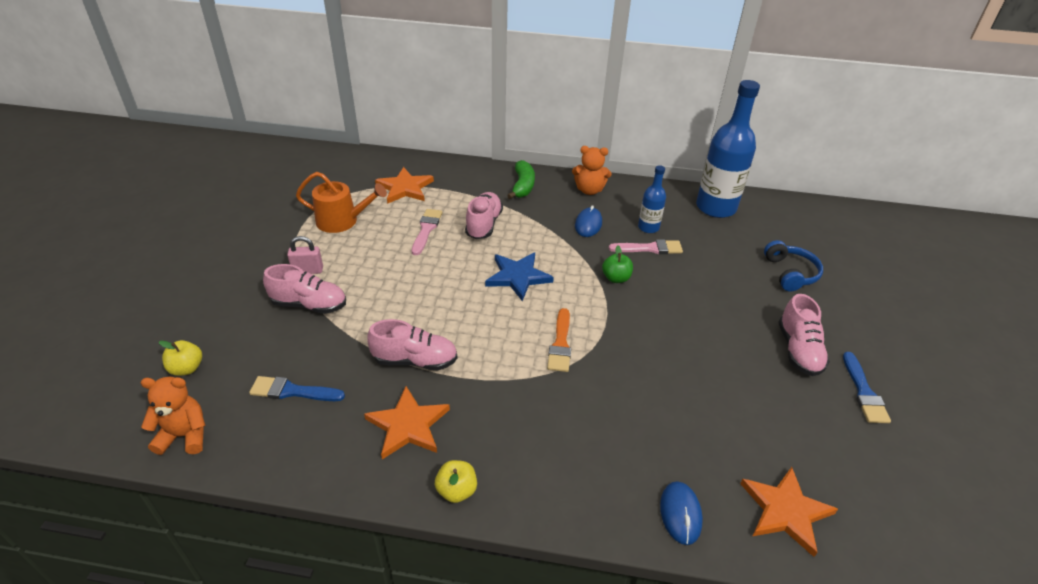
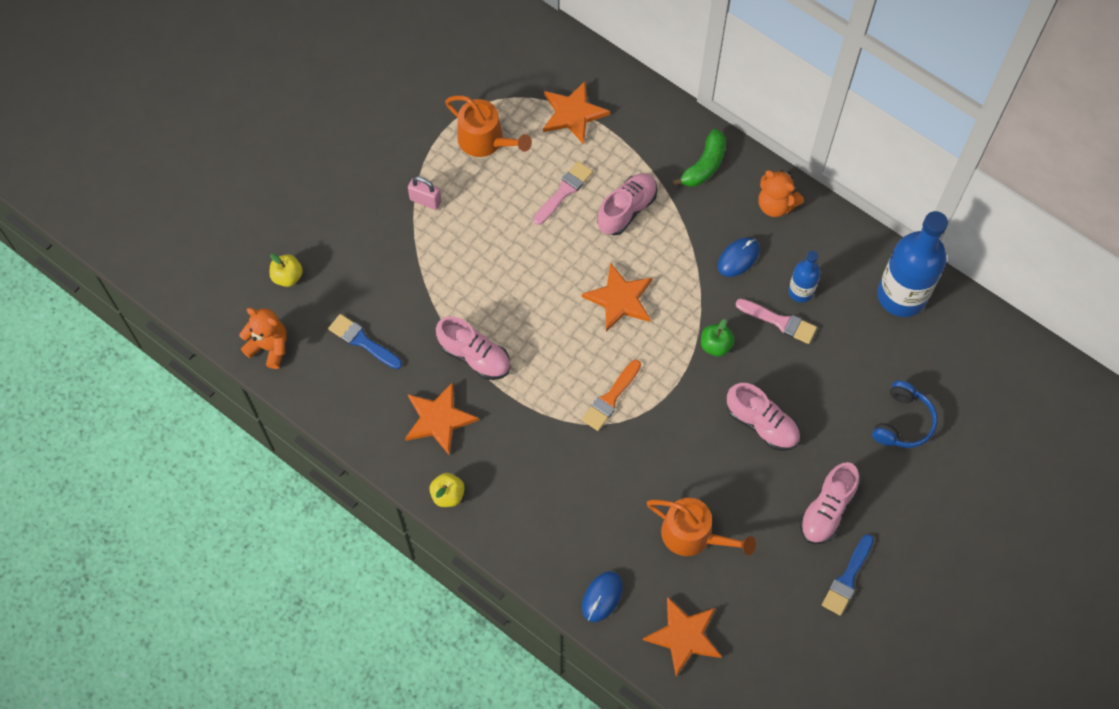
camera: 30 degrees right, 25 degrees up
pink shoe [263,264,346,314] -> pink shoe moved to [727,383,800,451]
blue star [485,253,554,301] -> orange star [582,262,652,332]
none -> orange watering can [647,498,756,556]

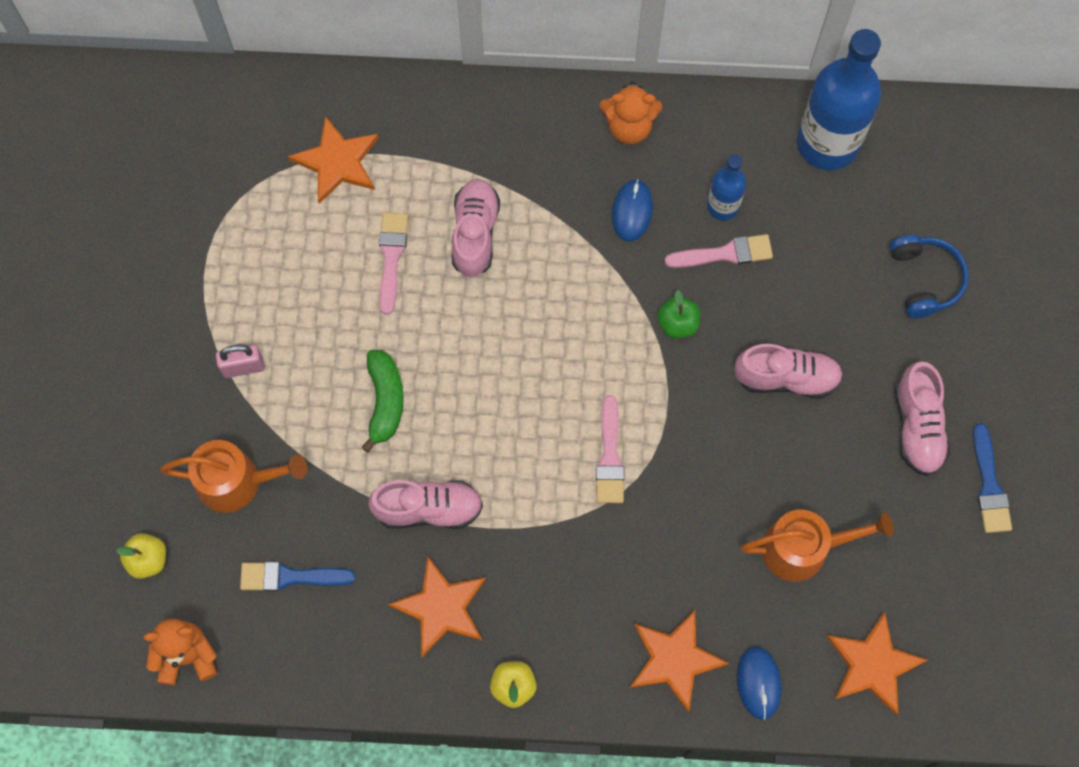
camera: 35 degrees left, 5 degrees up
orange watering can [445,95,532,157] -> orange watering can moved to [160,440,307,513]
orange star [582,262,652,332] -> orange star moved to [630,610,729,713]
orange brush [582,360,641,431] -> pink brush [596,395,625,503]
green banana [672,129,726,187] -> green banana moved to [362,350,404,453]

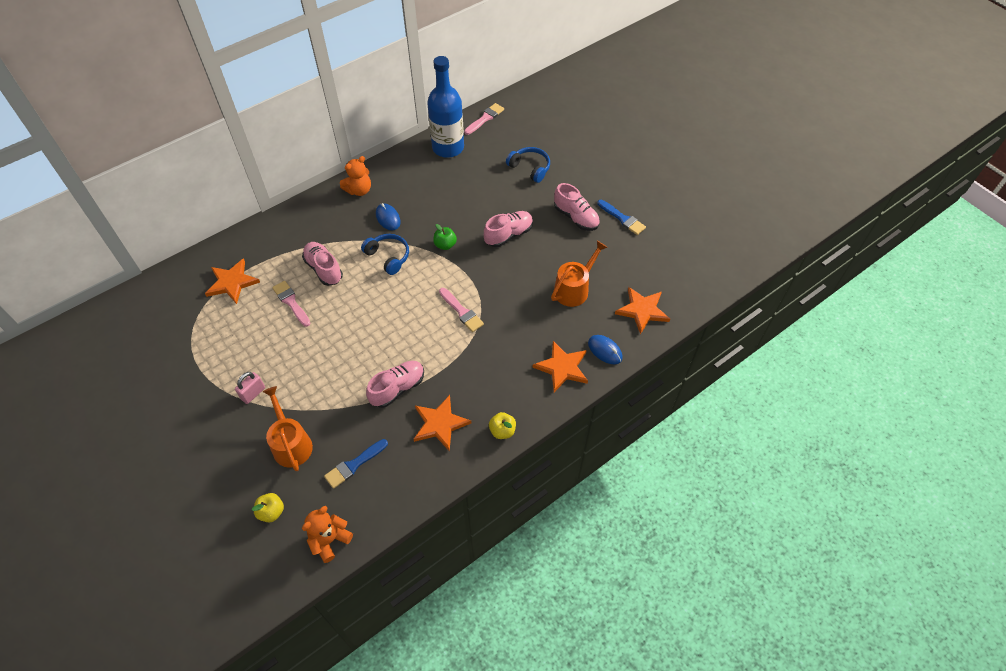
camera: 40 degrees left, 15 degrees down
orange watering can [160,440,307,513] -> orange watering can turned 75 degrees counterclockwise [263,386,313,471]
green banana [362,350,404,453] -> none
pink brush [665,234,773,268] -> pink brush moved to [464,103,504,135]
blue bottle [707,155,746,221] -> none
none -> blue headphones [361,234,409,275]

